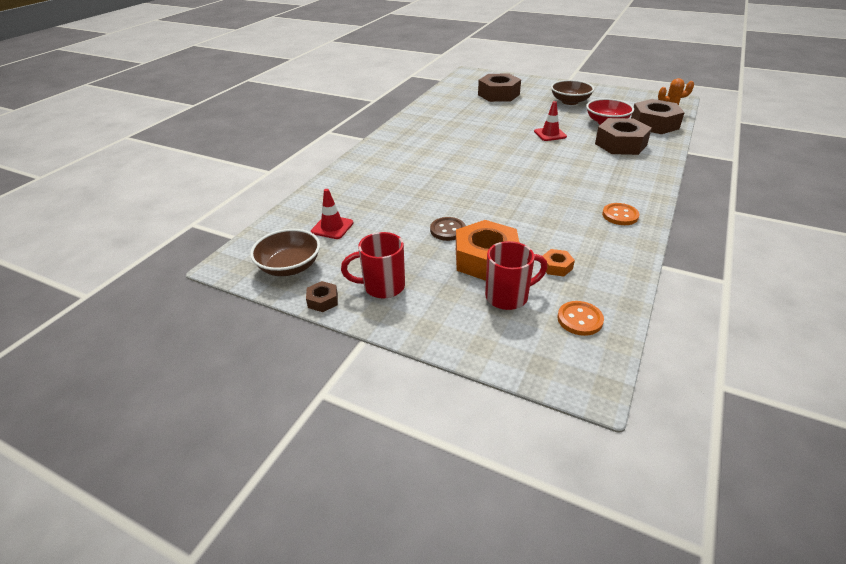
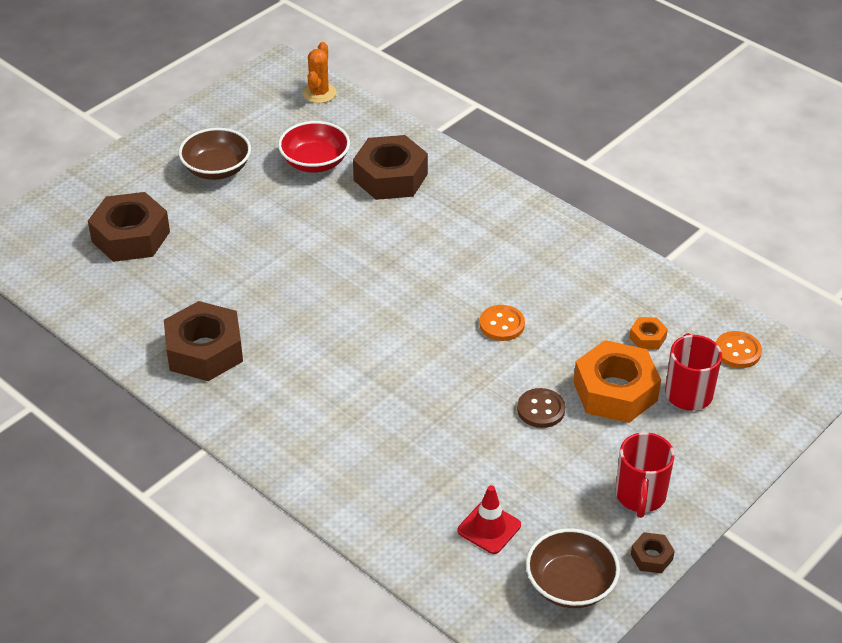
camera: 75 degrees left, 5 degrees up
red traffic cone [534,101,567,141] -> none
orange button [602,203,639,225] -> orange button moved to [479,305,525,341]
brown nut [631,99,685,134] -> brown nut moved to [164,301,243,381]

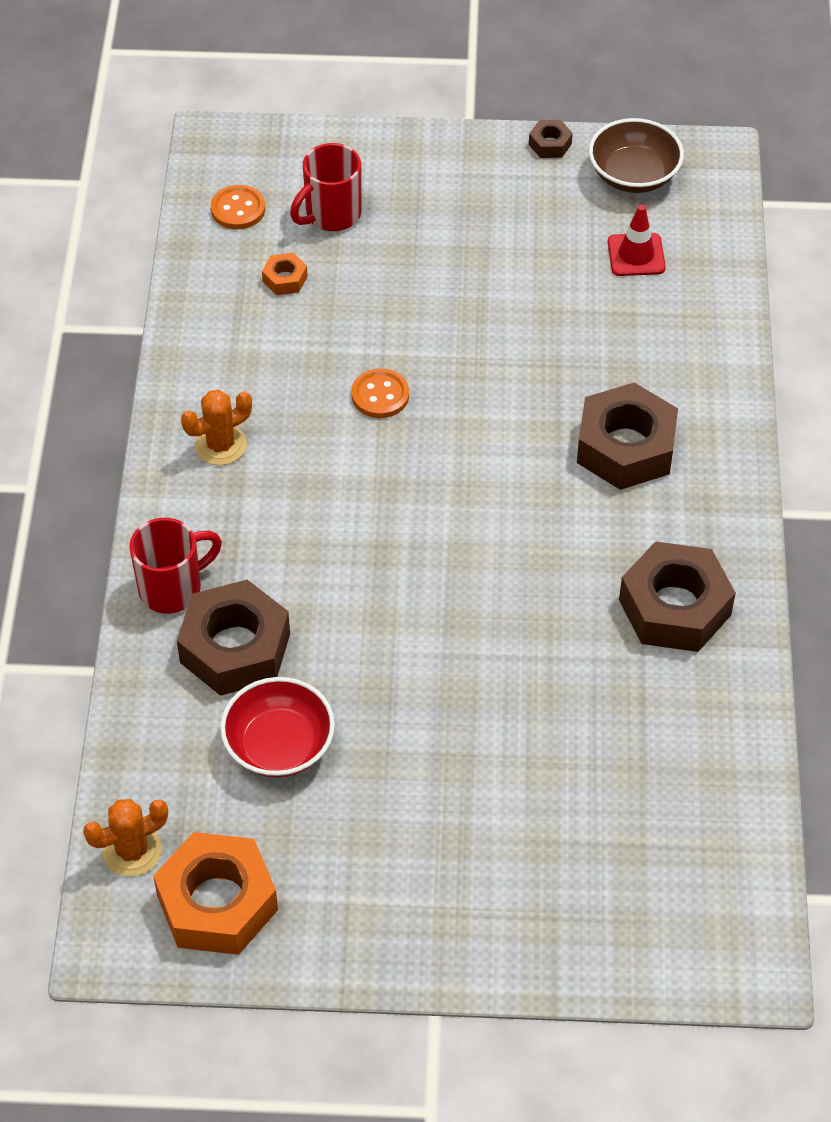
camera: 130 degrees left, 10 degrees up
brown nut [88,192,170,262] -> brown nut moved to [577,382,678,490]
brown bowl [179,128,251,180] -> none
brown button [517,388,565,428] -> none
orange nut [574,340,661,423] -> orange nut moved to [153,832,278,955]
red mug [616,432,675,518] -> red mug moved to [129,518,222,613]
none -> orange cactus [181,390,252,465]

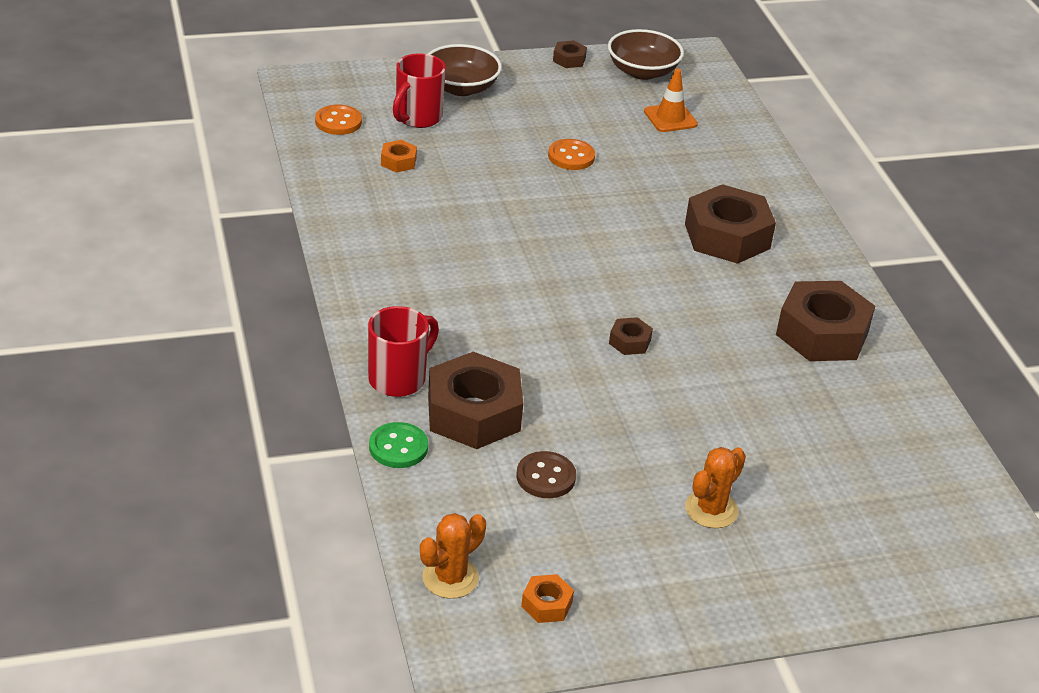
camera: 20 degrees left, 15 degrees down
orange nut [153,832,278,955] -> orange nut [521,574,574,623], size x0.45
orange cactus [181,390,252,465] -> orange cactus moved to [685,447,746,528]
red bowl [220,677,335,778] -> brown button [517,451,576,498]
orange button [351,368,409,418] -> orange button moved to [548,139,595,170]
red traffic cone [608,205,666,276] -> orange traffic cone [644,69,698,132]
none -> green button [369,422,428,468]
none -> brown bowl [428,44,502,96]
none -> brown nut [609,317,653,355]

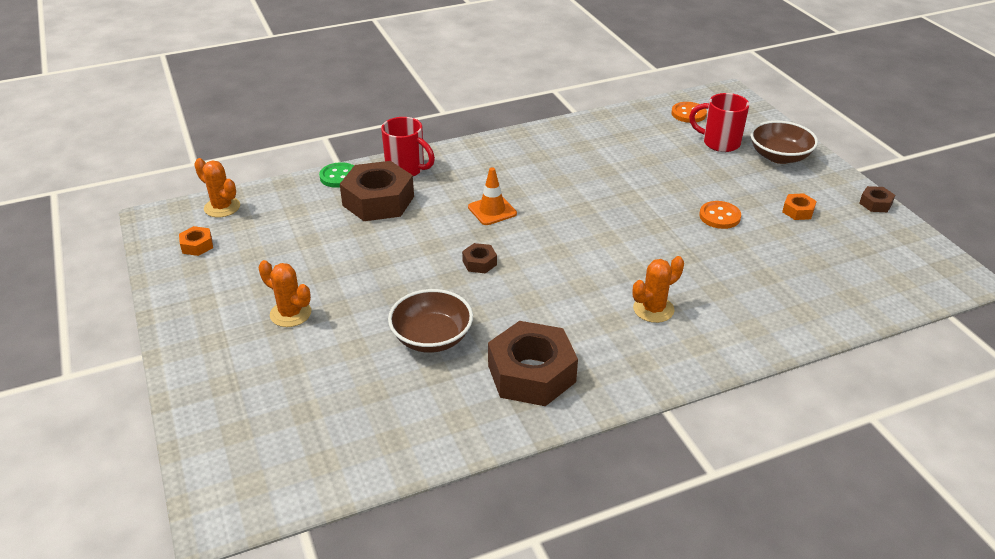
camera: 85 degrees right, 0 degrees up
orange nut [381,140,417,173] -> orange nut moved to [782,193,817,220]
brown button [517,451,576,498] -> none
brown bowl [608,29,684,80] -> brown bowl moved to [388,289,473,353]
orange traffic cone [644,69,698,132] -> orange traffic cone moved to [468,167,517,225]
brown nut [685,184,776,264] -> orange cactus [633,256,684,323]

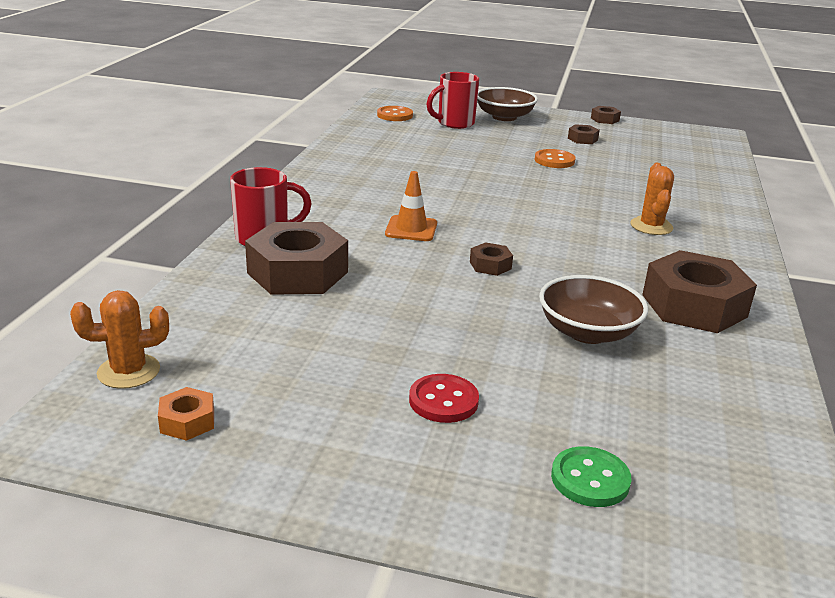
camera: 55 degrees left, 10 degrees down
orange cactus [259,260,311,327] -> red button [409,374,479,423]
green button [319,162,354,188] -> green button moved to [551,446,631,507]
orange nut [782,193,817,220] -> brown nut [568,124,600,144]

